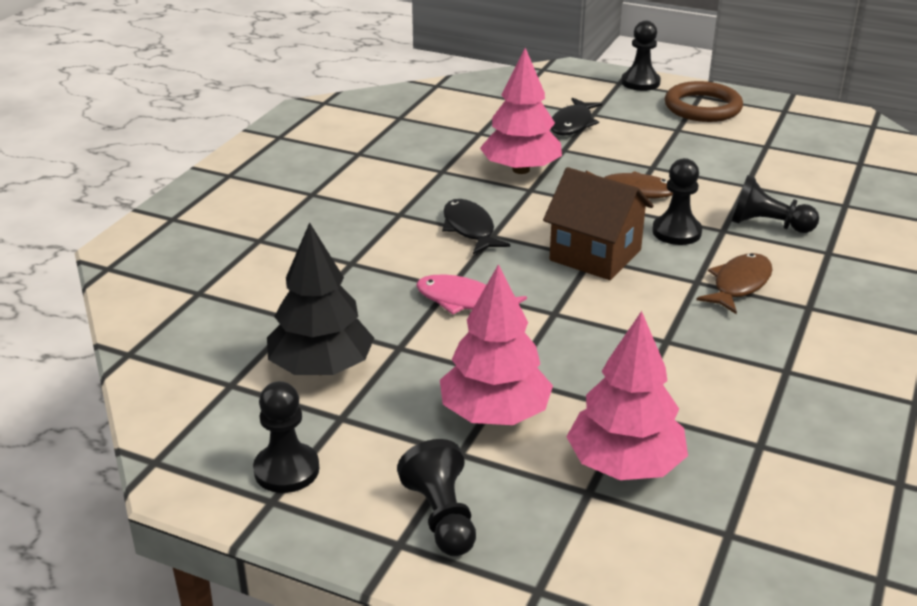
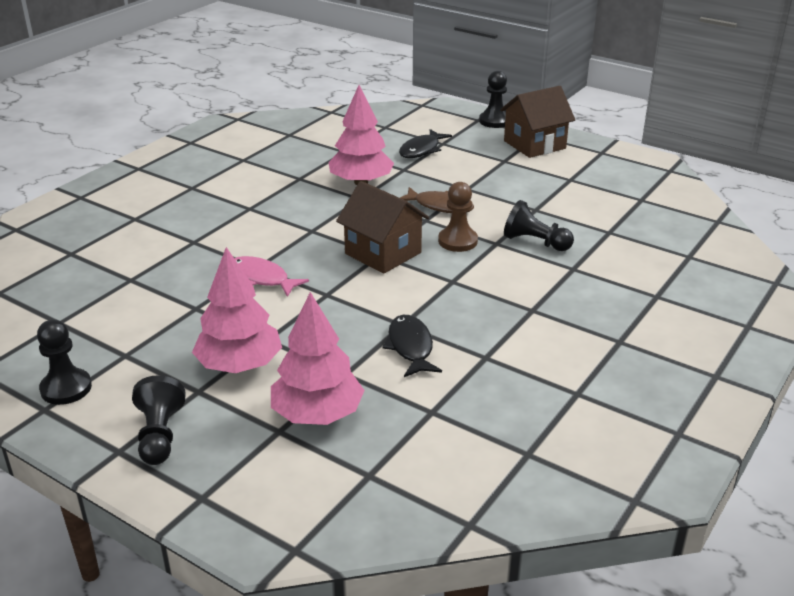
camera: 10 degrees right, 0 degrees up
black tree [267,222,374,375] -> none
black fish [442,199,510,254] -> black fish moved to [382,315,442,377]
black pawn [652,158,702,245] -> brown pawn [438,182,478,252]
brown ring [665,81,743,122] -> brown house [500,86,575,158]
brown fish [696,253,773,314] -> none

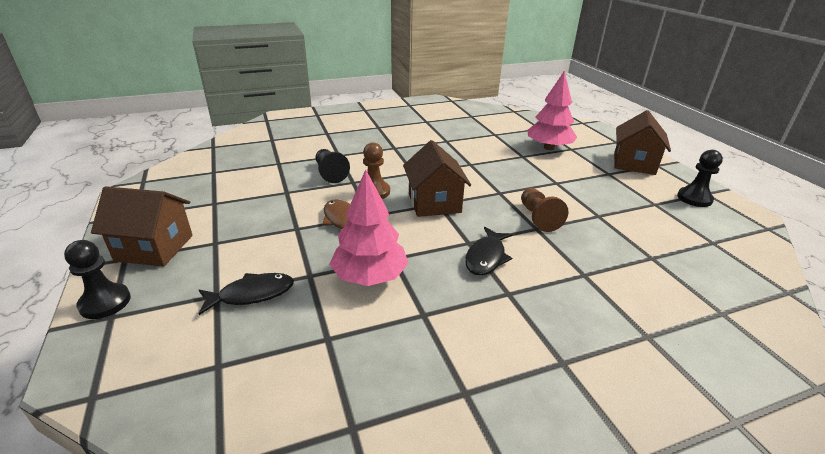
camera: 145 degrees left, 0 degrees up
black pawn [132,375,186,465] -> brown house [614,110,671,175]
pink tree [192,247,282,373] -> none
pink fish [234,256,309,297] -> brown pawn [521,188,568,232]
black fish [382,315,442,377] -> black fish moved to [465,227,513,275]

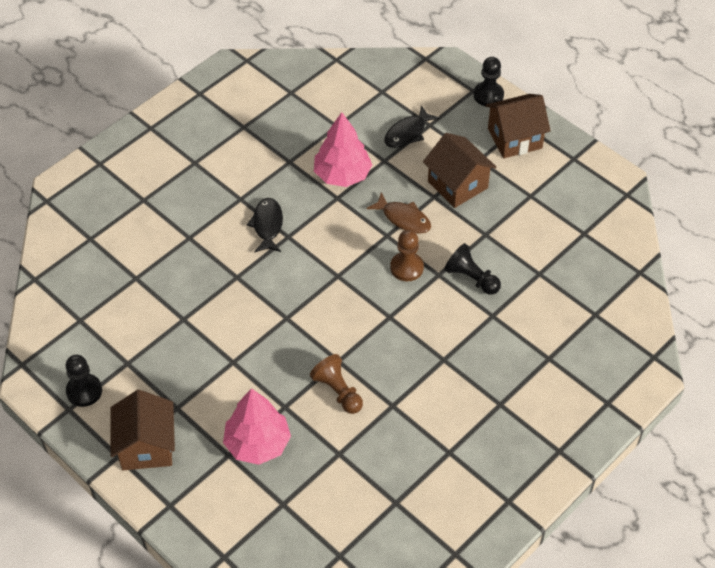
camera: 155 degrees right, 20 degrees up
brown house [403,140,471,217] -> brown house moved to [423,133,497,208]
brown pawn [521,188,568,232] -> brown pawn moved to [310,354,363,414]

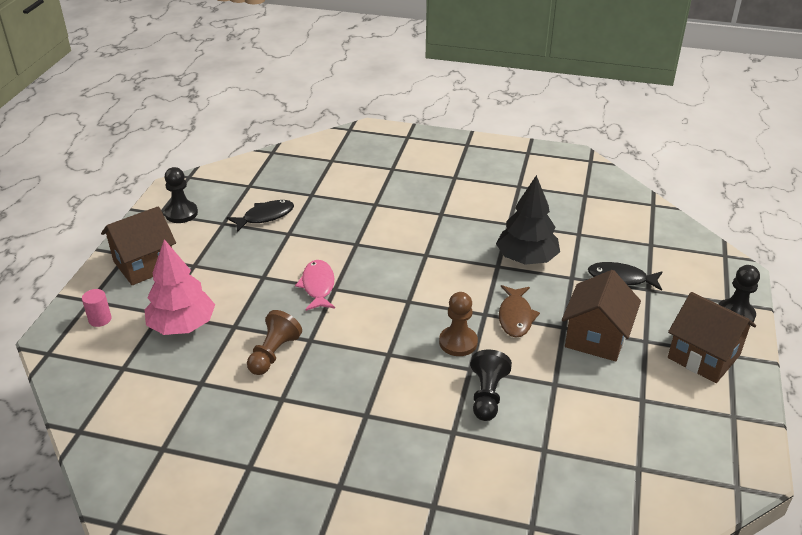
camera: 60 degrees right, 15 degrees down
black fish [247,198,283,253] -> black fish moved to [227,200,294,232]
pink tree [314,112,372,187] -> black tree [496,175,560,265]
none -> pink cylinder [82,289,112,327]
none -> pink fish [295,260,335,311]

